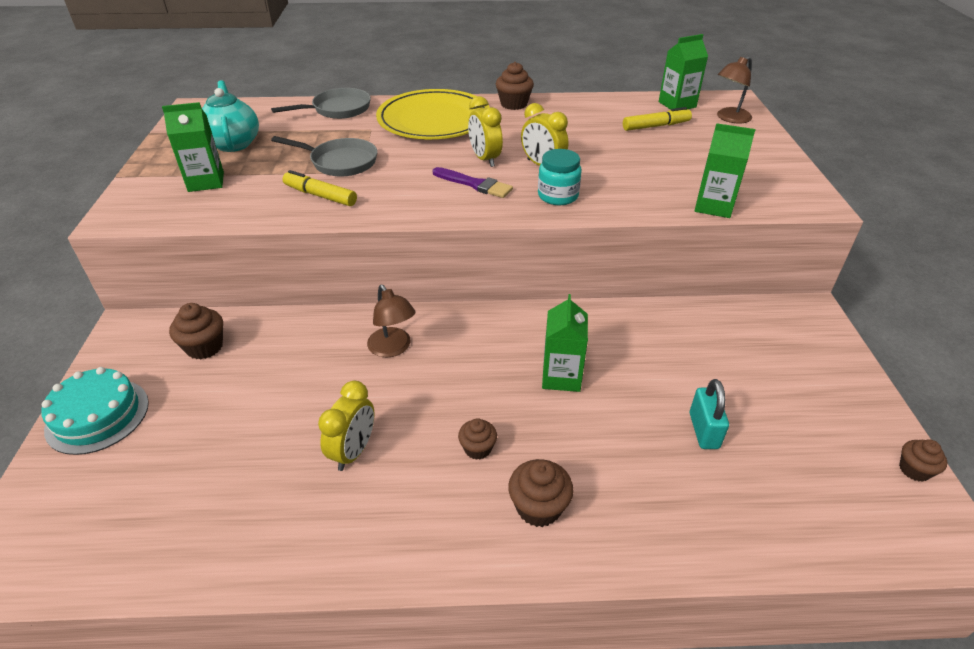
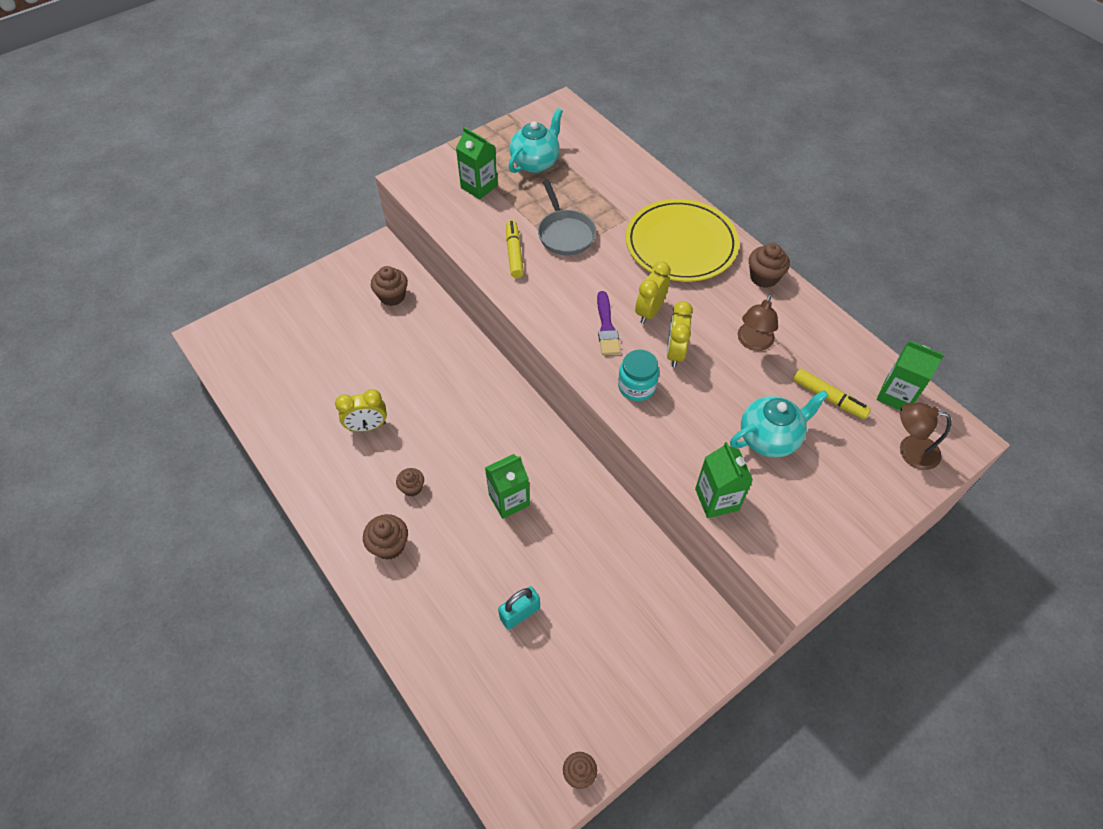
camera: 55 degrees right, 15 degrees up
turquoise cake [42,367,149,455] -> none
grey pan [271,88,371,119] -> none
brown lamp [367,285,416,357] -> brown lamp moved to [738,294,778,351]
none -> turquoise teapot [730,390,829,457]

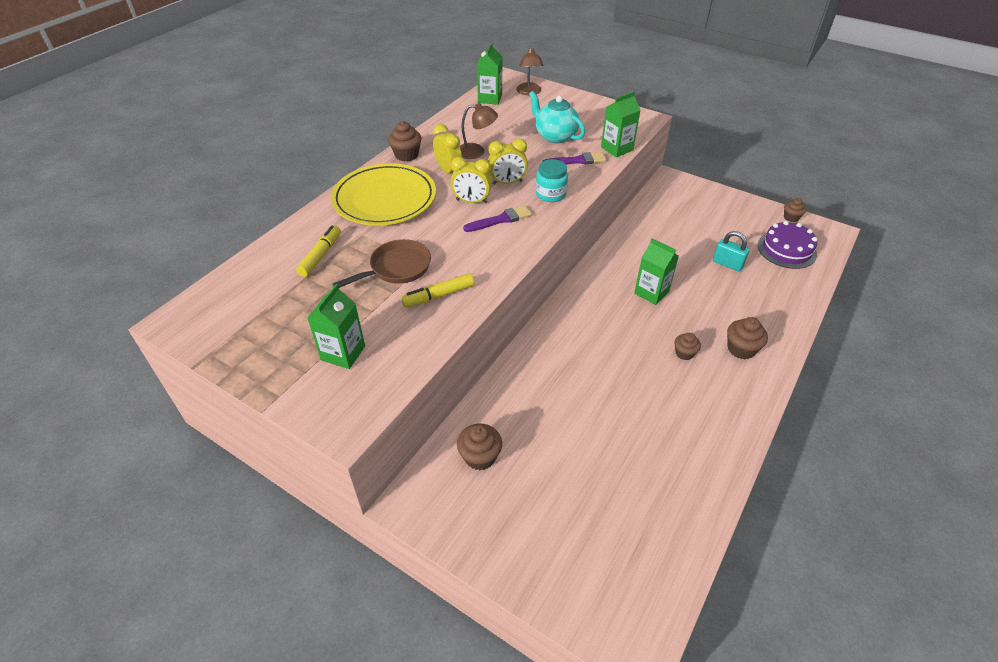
camera: 110 degrees left, 10 degrees down
yellow clock [335,389,387,432] -> yellow clock moved to [433,124,462,174]
turquoise teapot [509,108,563,173] -> none
grey pan [538,180,596,255] -> brown pan [333,239,431,288]
yellow marker [793,368,871,420] -> yellow marker moved to [296,225,341,277]
none -> purple brush [542,152,606,165]
none -> purple cake [758,221,817,269]

